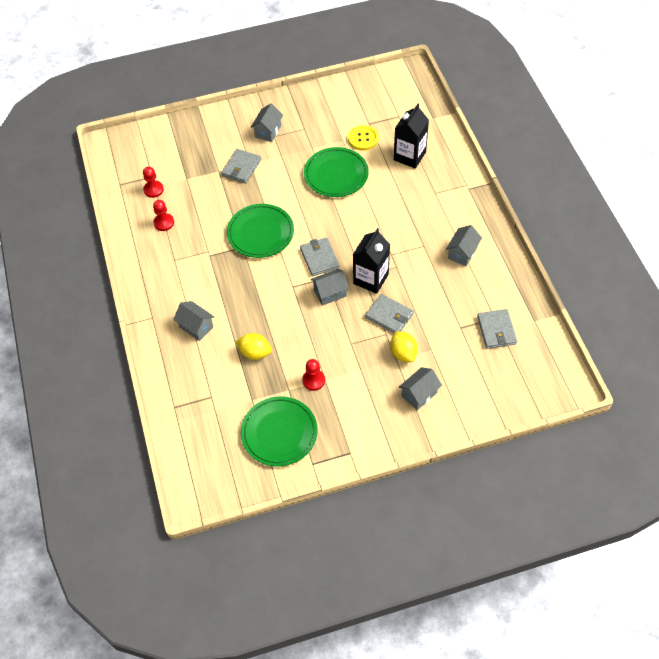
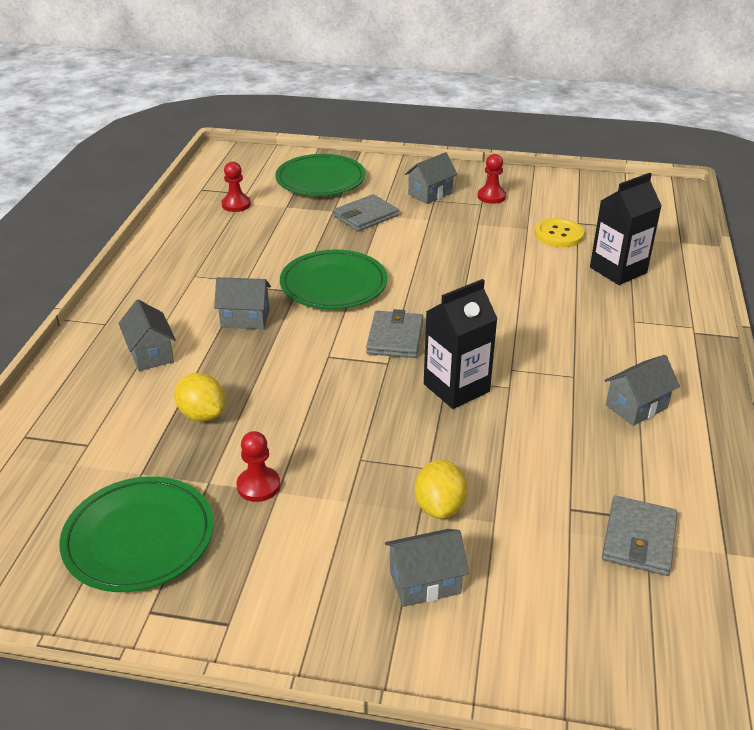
camera: 25 degrees right, 20 degrees down
red pawn [153,200,174,231] -> red pawn moved to [477,154,506,204]
green plate [304,147,369,197] -> green plate moved to [275,154,366,196]
grey house [311,269,349,306] -> grey house moved to [214,277,271,329]
grey wallet [365,294,414,333] -> none

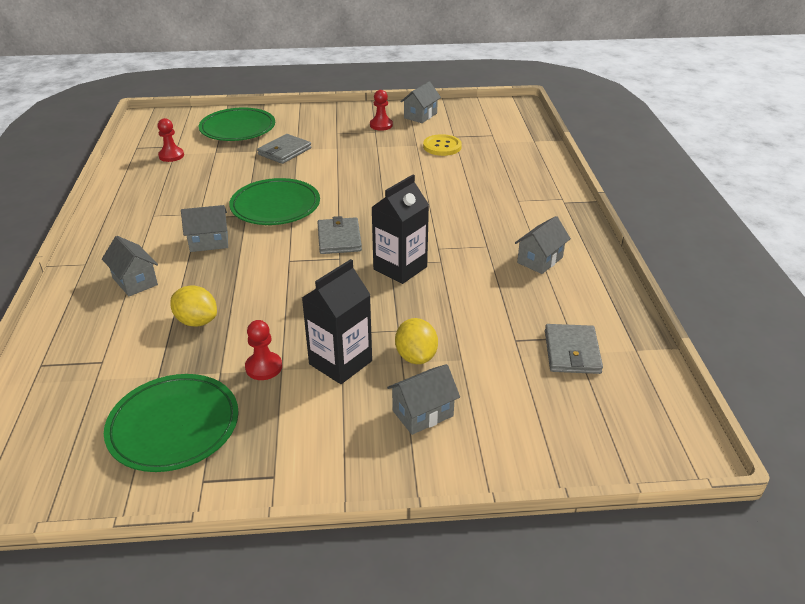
camera: 15 degrees left, 0 degrees up
grey house [405,152,458,204] -> grey house moved to [401,81,441,123]
black carton [590,173,662,285] -> black carton moved to [302,259,372,384]

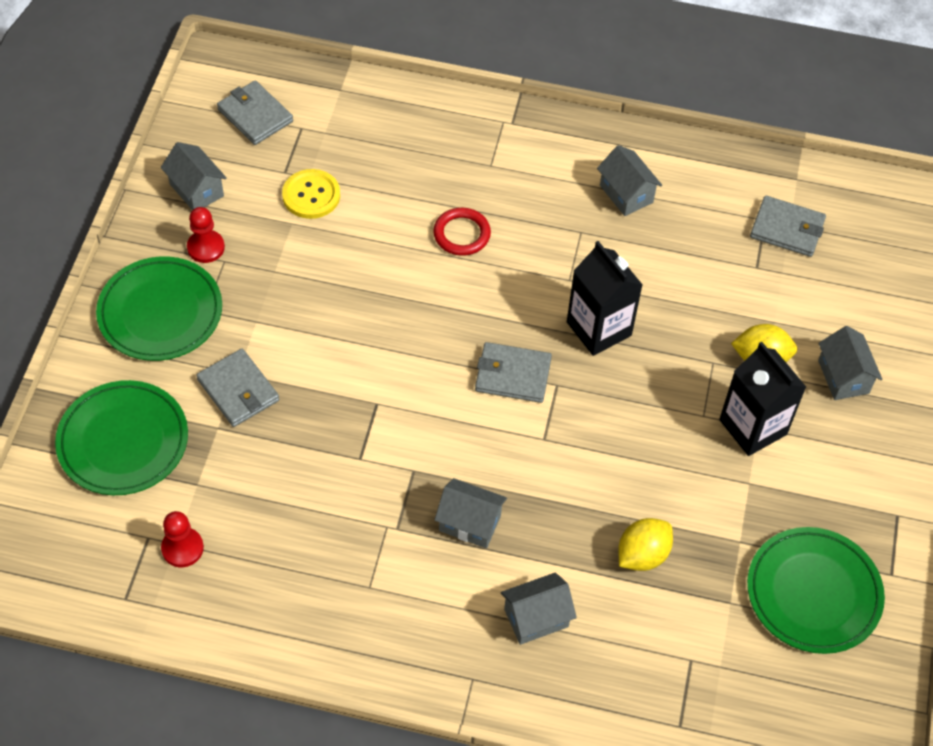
camera: 75 degrees left, 20 degrees up
grey house [181,205,228,252] -> grey house turned 75 degrees counterclockwise [434,478,507,548]
green plate [229,178,320,225] -> green plate moved to [96,256,222,361]
red pawn [245,320,282,380] -> none
none -> grey wallet [217,80,293,145]
none -> red ring [433,208,491,256]

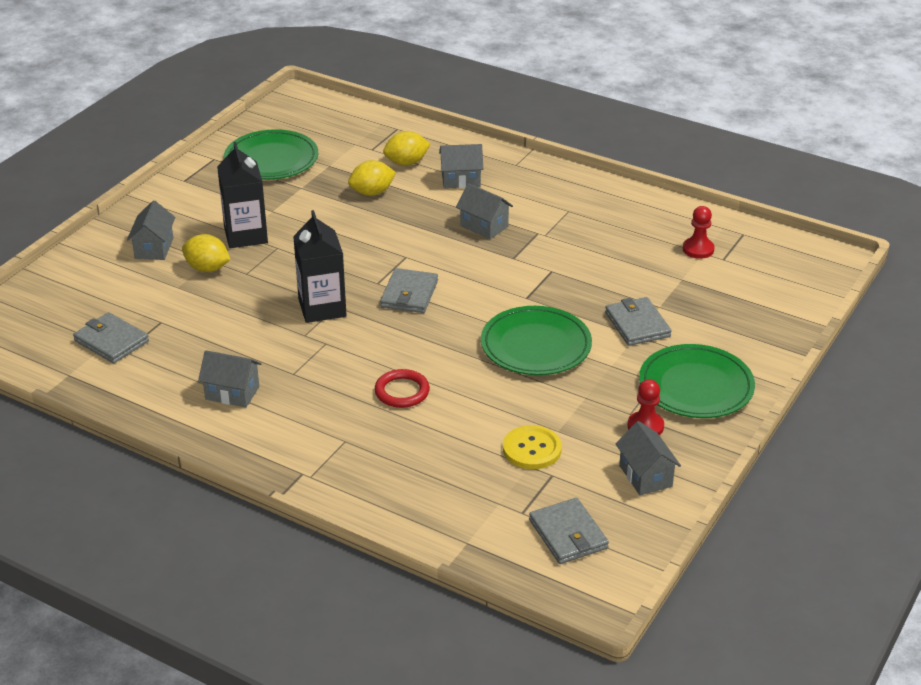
camera: 160 degrees left, 20 degrees down
green plate [55,380,188,495] -> green plate moved to [481,306,592,375]
grey wallet [475,342,552,403] -> grey wallet turned 75 degrees clockwise [380,268,438,313]
grey house [597,145,662,216] -> grey house turned 60 degrees counterclockwise [198,350,262,407]
none -> yellow lemon [383,131,431,166]

